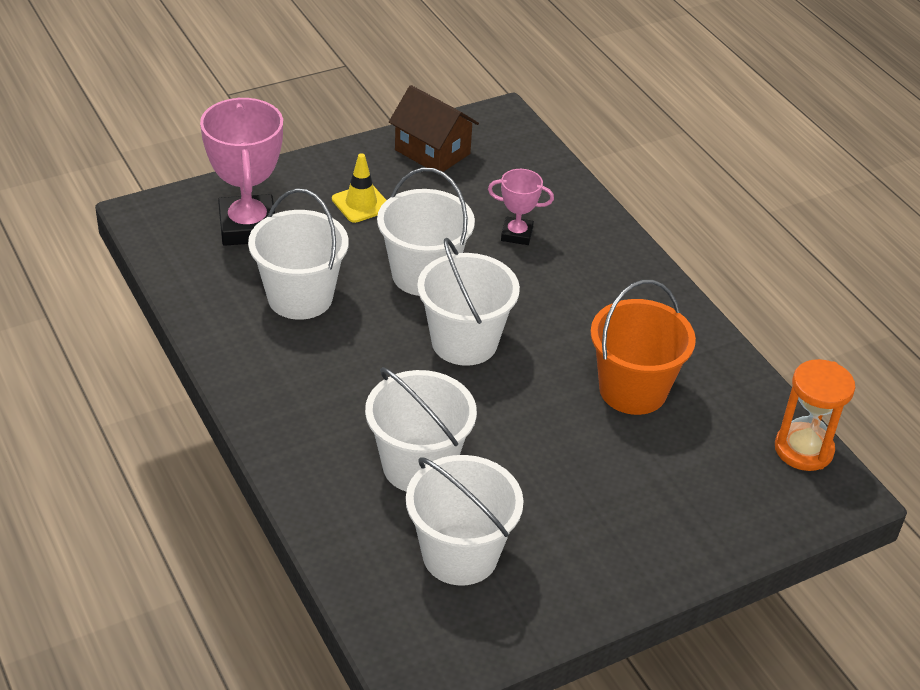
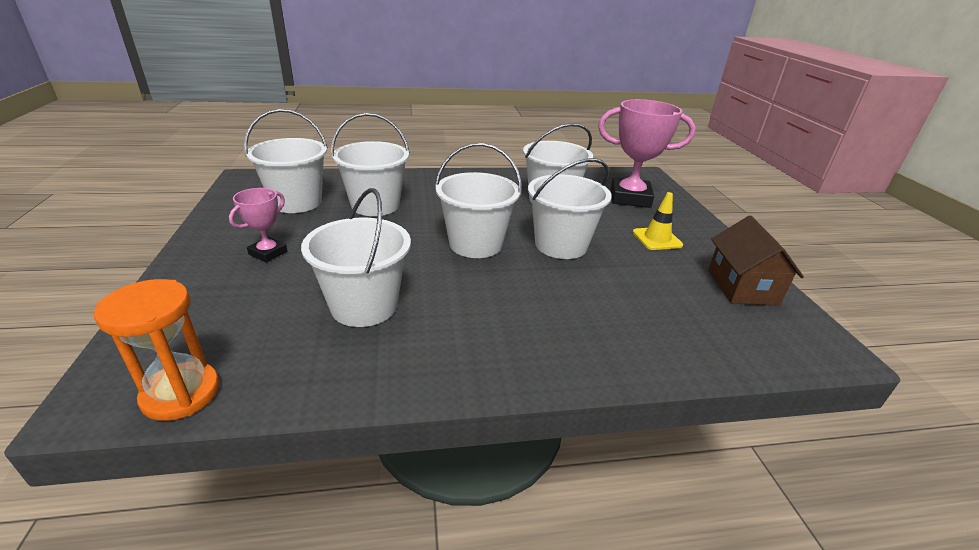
camera: 110 degrees right, 10 degrees down
brown house [389,85,479,175] -> brown house turned 60 degrees counterclockwise [708,216,804,306]
pink trophy [488,169,554,245] -> pink trophy moved to [229,188,287,262]
orange bucket [590,280,696,415] -> white bucket [301,188,411,327]

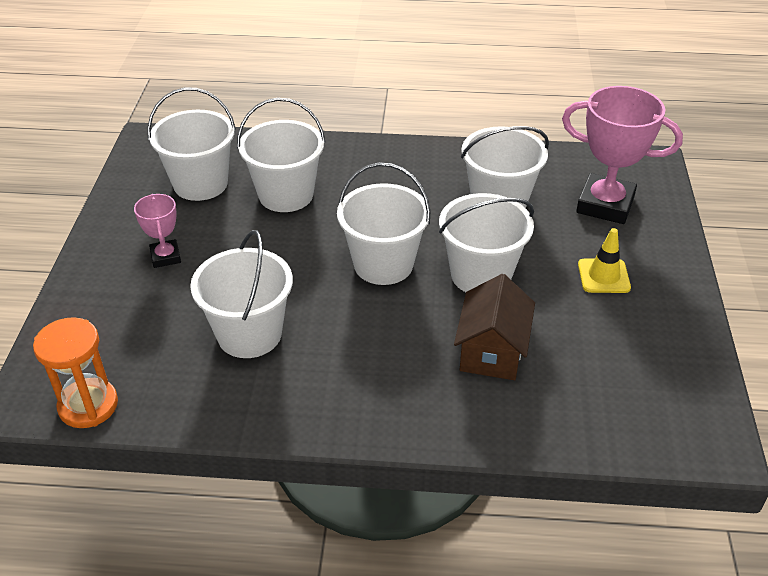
camera: 15 degrees right, 10 degrees up
pink trophy [229,188,287,262] -> pink trophy turned 60 degrees counterclockwise [134,194,181,268]
brown house [708,216,804,306] -> brown house moved to [454,274,535,380]

